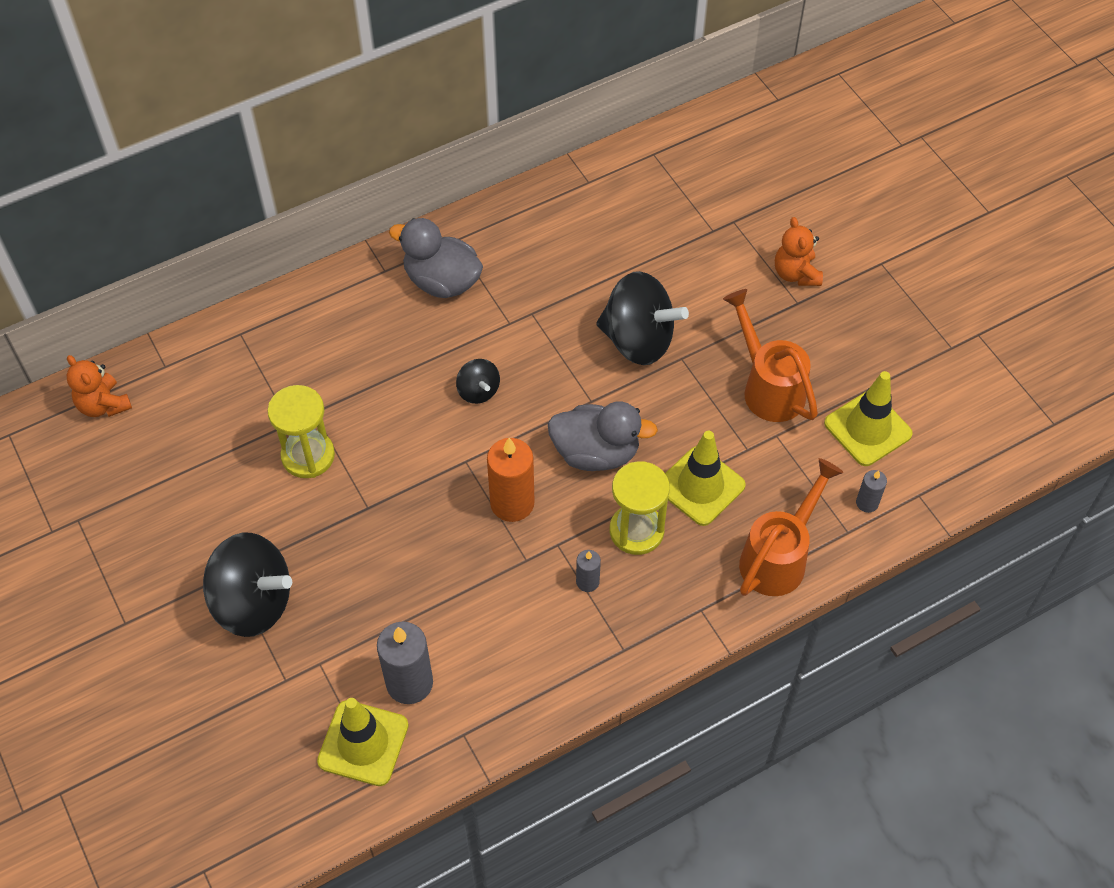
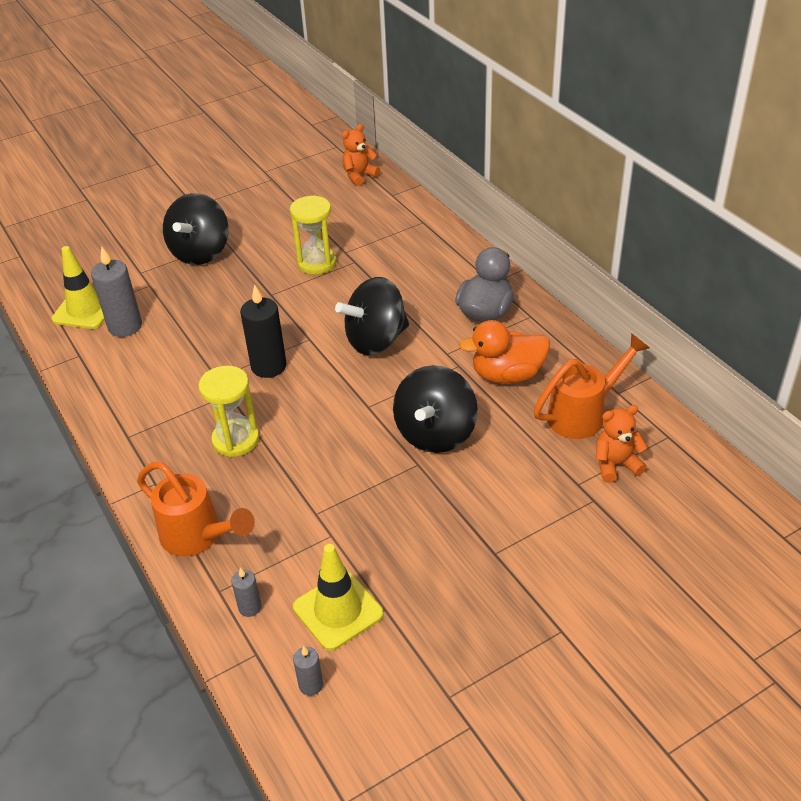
camera: 90 degrees right, 15 degrees down
black spinning top [456,359,500,404] -> black spinning top [335,277,409,355], size x2.04
orange candle [487,438,535,522] -> black candle [240,285,287,378]
grey duck [548,402,658,471] -> none
grey candle [576,550,601,592] -> grey candle moved to [293,646,323,696]
yellow traffic cone [665,431,746,526] -> none
orange watering can [723,289,818,422] -> orange watering can moved to [534,333,650,439]
orange teddy bear [775,217,823,286] -> orange teddy bear moved to [596,405,648,483]
none -> orange duck [459,320,550,384]

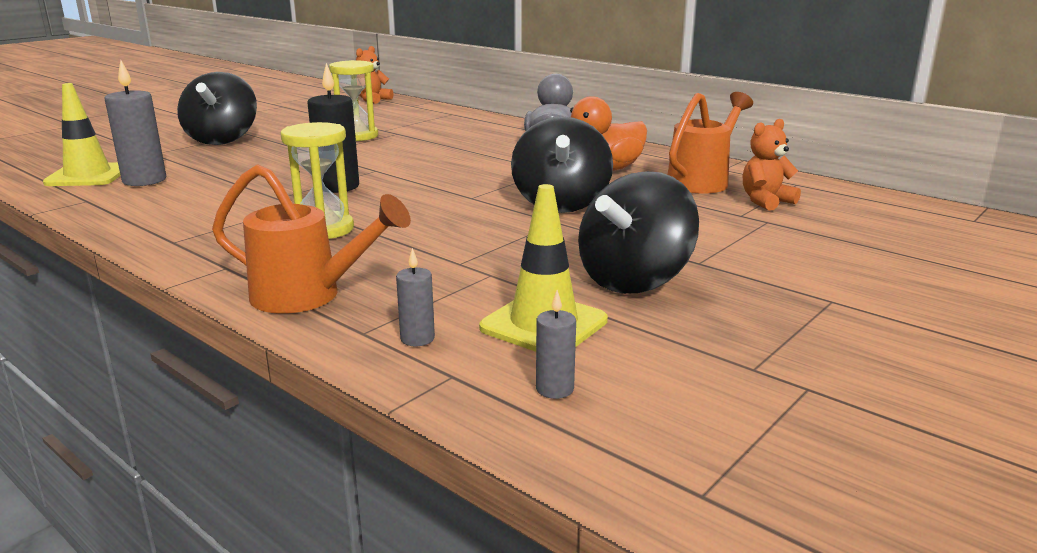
camera: 20 degrees left, 20 degrees down
black spinning top [335,277,409,355] -> black spinning top moved to [578,171,699,294]

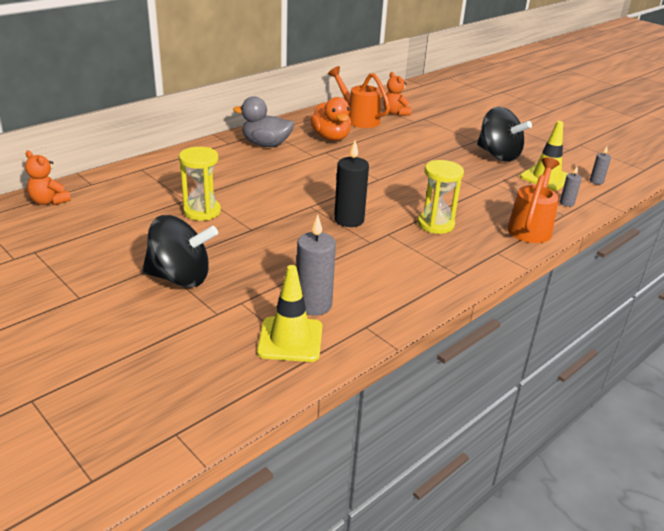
camera: 85 degrees left, 10 degrees up
black spinning top [511,117,613,213] -> none

